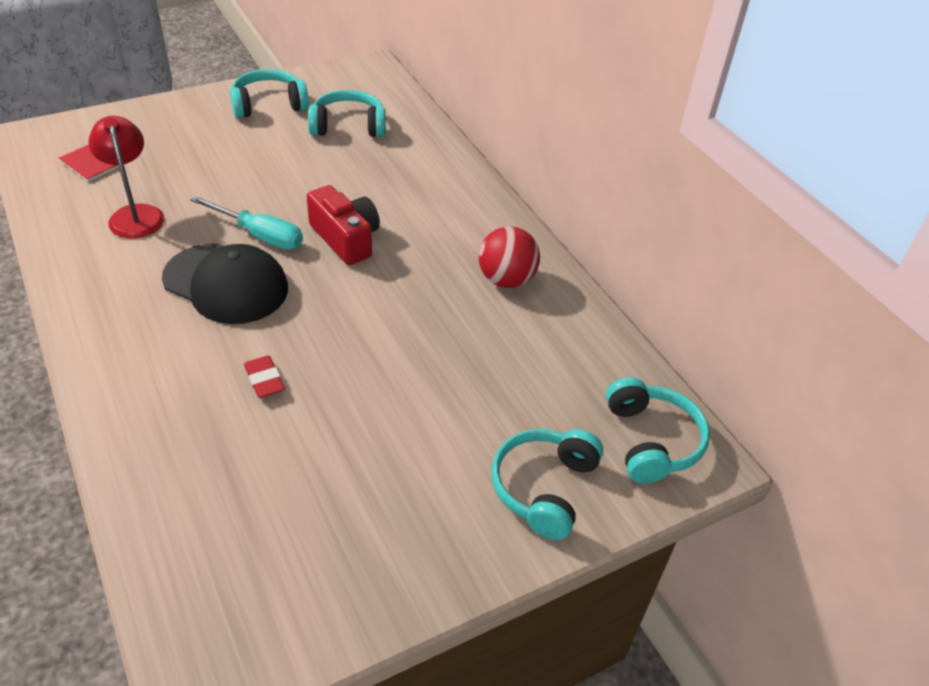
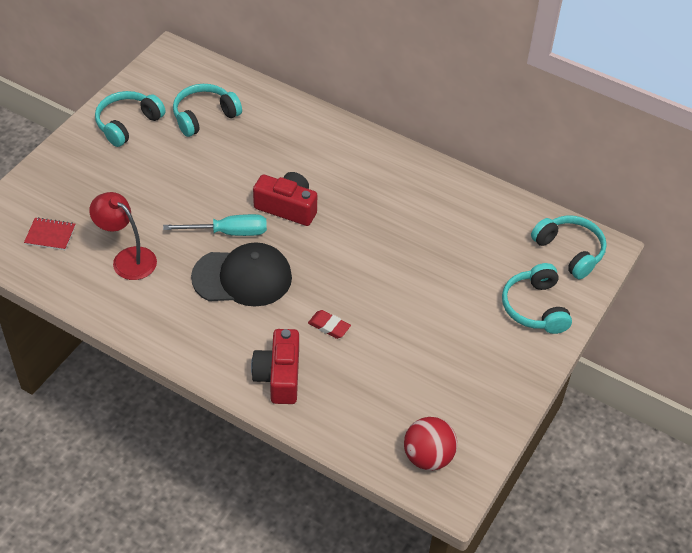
camera: 30 degrees left, 5 degrees up
red ball [479,226,540,288] -> red ball moved to [404,417,457,471]
none -> red camera [251,329,299,404]

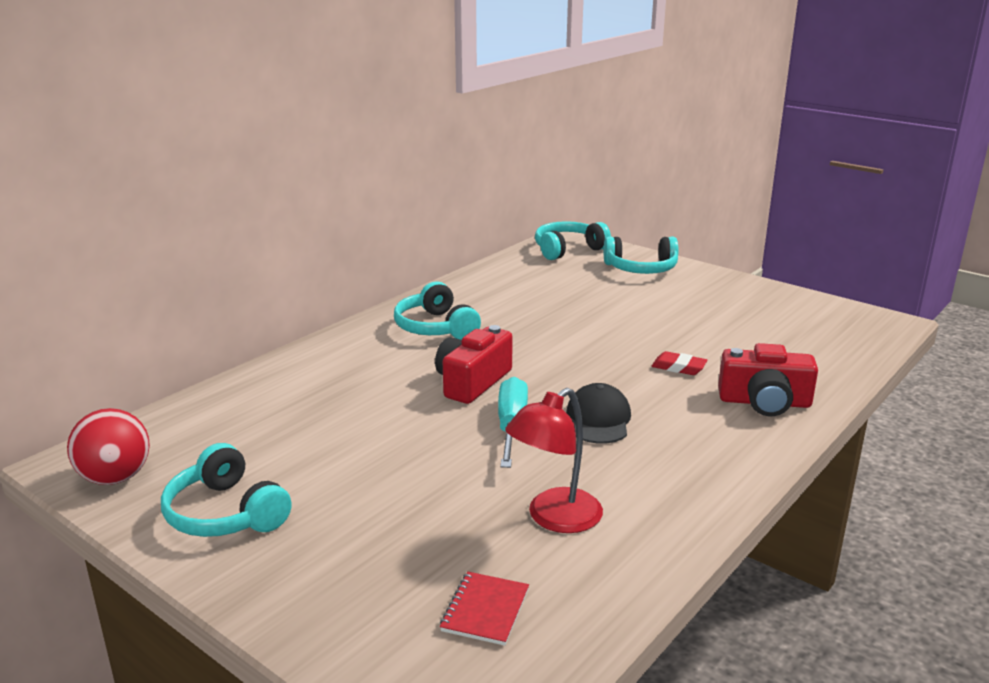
camera: 80 degrees left, 25 degrees down
turquoise headphones [173,84,242,137] -> turquoise headphones moved to [394,281,481,340]
black cap [191,242,292,307] -> black cap [566,383,631,444], size x0.63
red eraser [308,310,351,339] -> red eraser turned 75 degrees clockwise [651,351,707,375]
red ball [404,417,457,471] -> red ball moved to [67,408,150,485]

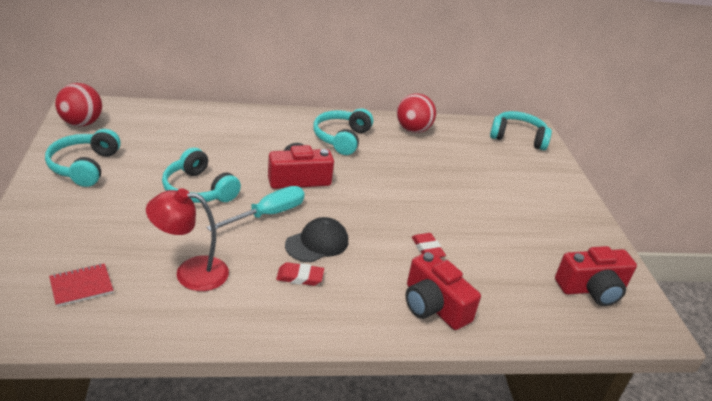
camera: 40 degrees right, 10 degrees up
turquoise headphones [604,236,678,274] -> turquoise headphones moved to [162,148,241,203]
none -> red eraser [276,262,324,286]
none -> red ball [397,93,436,133]
none -> red camera [555,246,637,306]

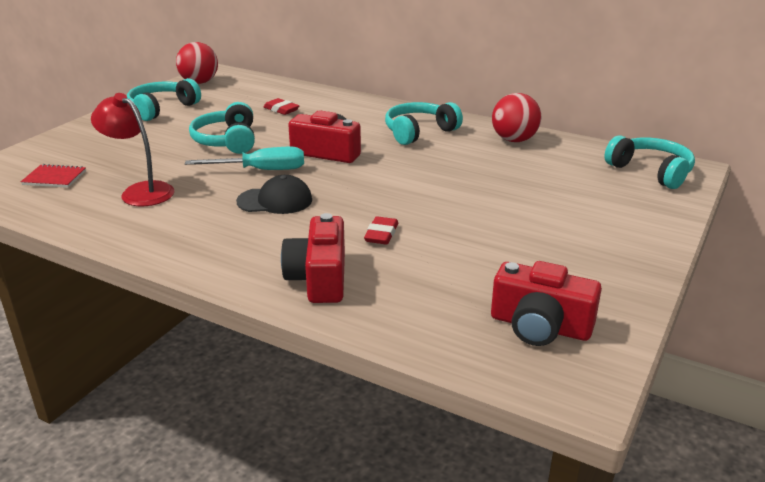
camera: 40 degrees right, 5 degrees down
red eraser [276,262,324,286] -> red eraser moved to [264,98,299,115]

